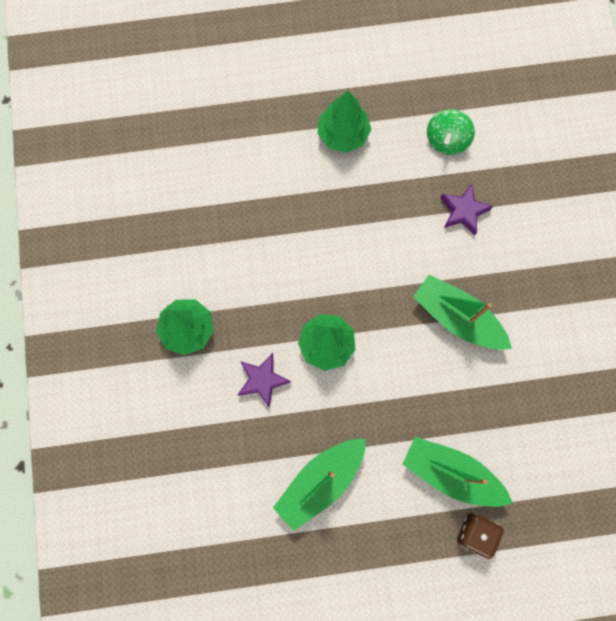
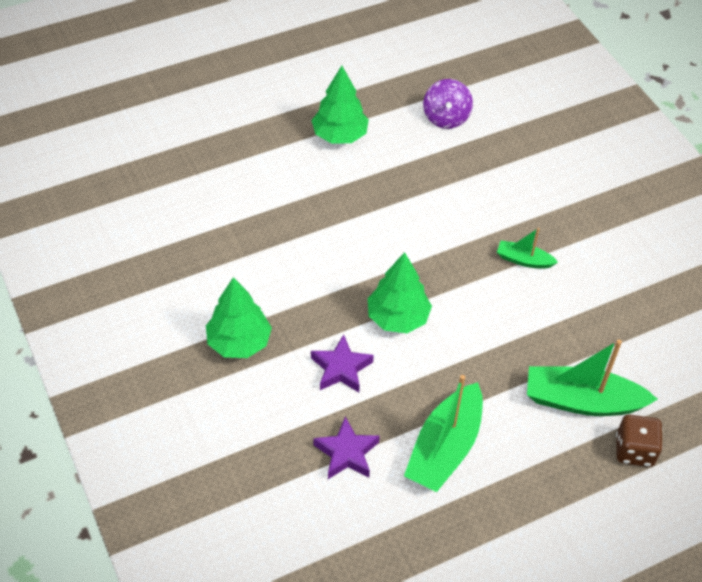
camera: 20 degrees left, 25 degrees down
green boat [413,275,512,350] -> green boat [497,228,558,269], size x0.52
green spinning top [427,109,475,155] -> purple spinning top [423,79,473,129]
purple star [441,183,493,236] -> purple star moved to [313,417,380,479]

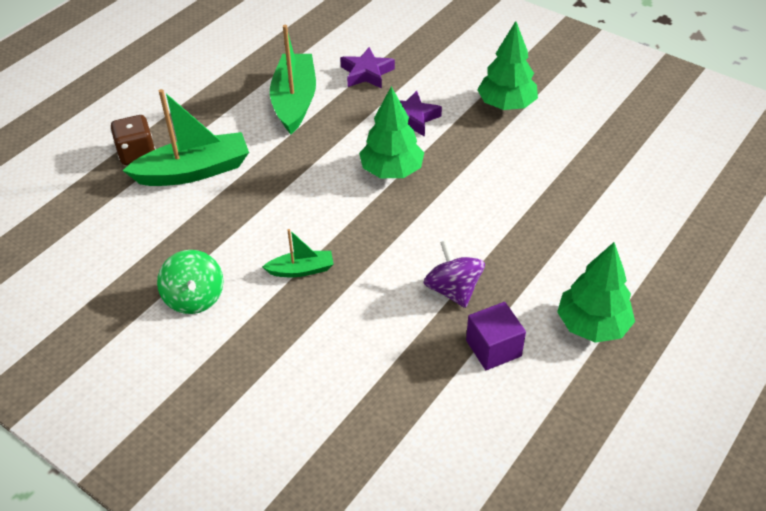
camera: 155 degrees right, 5 degrees down
purple spinning top [423,79,473,129] -> purple spinning top moved to [424,240,485,308]
none -> green spinning top [157,250,224,314]
none -> purple cube [466,302,526,370]

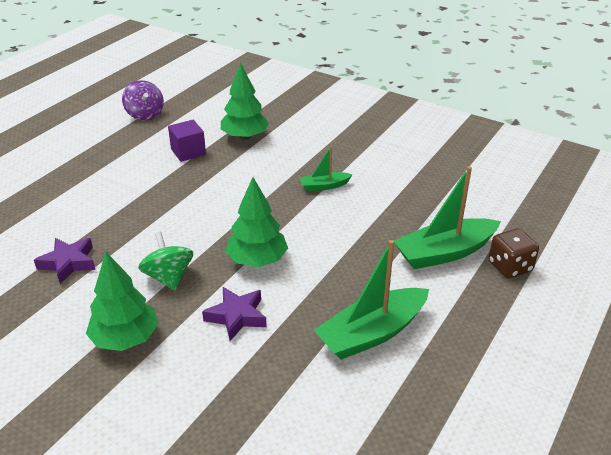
camera: 175 degrees right, 10 degrees down
green spinning top [157,250,224,314] -> green spinning top moved to [138,232,193,291]
green boat [270,25,316,134] -> green boat turned 60 degrees clockwise [313,240,429,360]
purple star [340,47,395,89] -> purple star moved to [34,238,95,284]
purple spinning top [424,240,485,308] -> purple spinning top moved to [122,80,164,121]
green tree [557,242,635,343] -> green tree moved to [221,63,269,140]

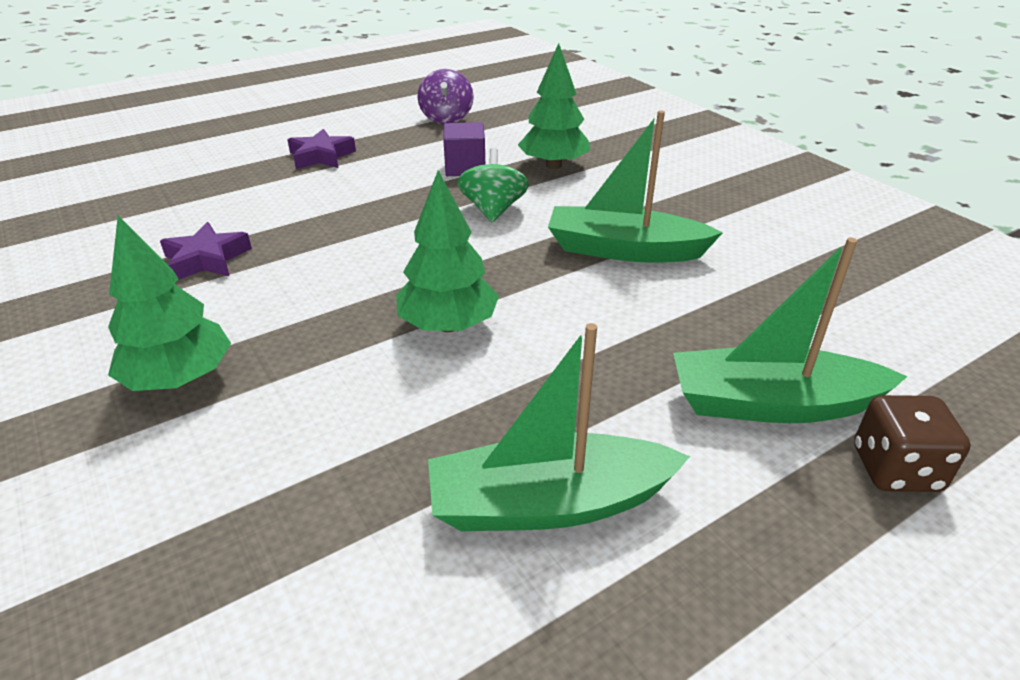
camera: 25 degrees right, 0 degrees up
green spinning top [138,232,193,291] -> green spinning top moved to [457,148,529,222]
purple star [202,287,267,341] -> purple star moved to [287,129,356,169]
green boat [300,146,353,191] -> green boat [548,110,723,263], size x1.93

